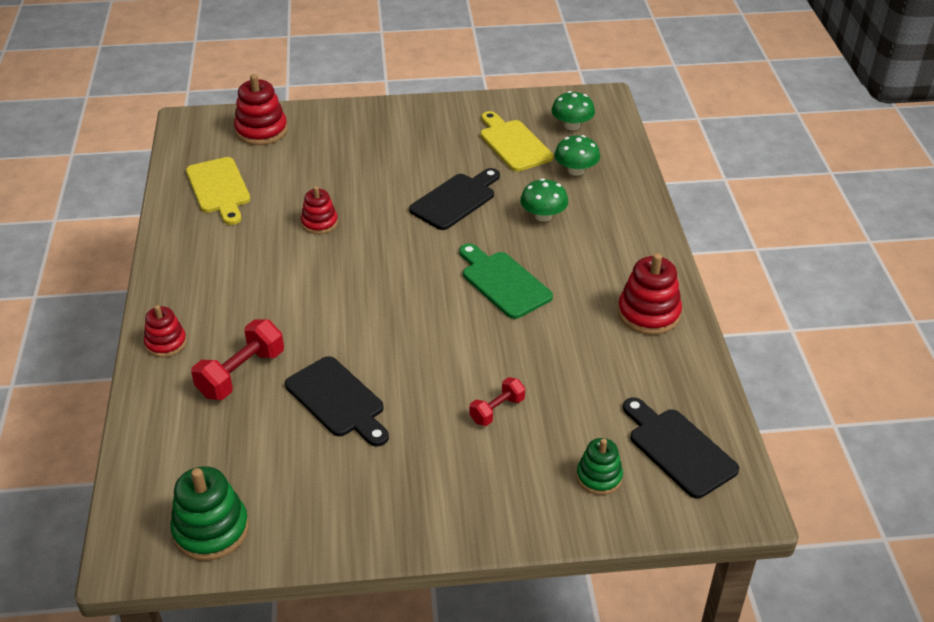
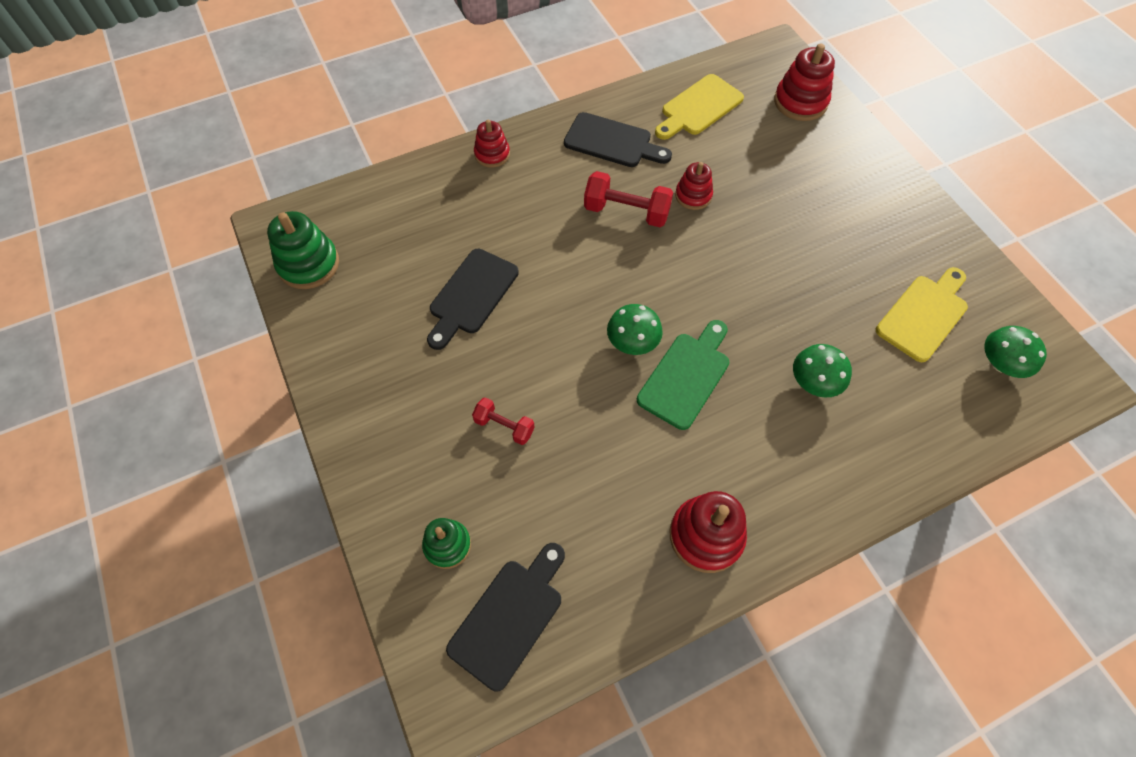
camera: 70 degrees right, 20 degrees up
red dumbbell [191,319,284,400] -> red dumbbell moved to [584,171,673,227]
black cutting board [409,168,500,230] -> black cutting board moved to [564,112,672,167]
green mushroom [554,135,600,176] -> green mushroom moved to [607,304,663,355]

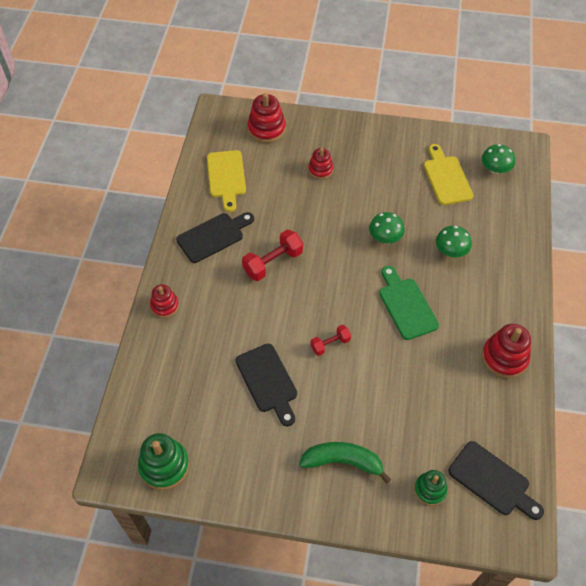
camera: 55 degrees left, 5 degrees down
black cutting board [446,543,565,691] -> black cutting board turned 150 degrees clockwise [448,441,544,520]
red dumbbell [472,397,535,445] -> red dumbbell moved to [310,325,351,356]
green mushroom [607,304,663,355] -> green mushroom moved to [369,212,405,243]
red stacking toy [675,162,713,210] -> red stacking toy moved to [308,148,334,179]
none -> green banana [299,442,391,483]

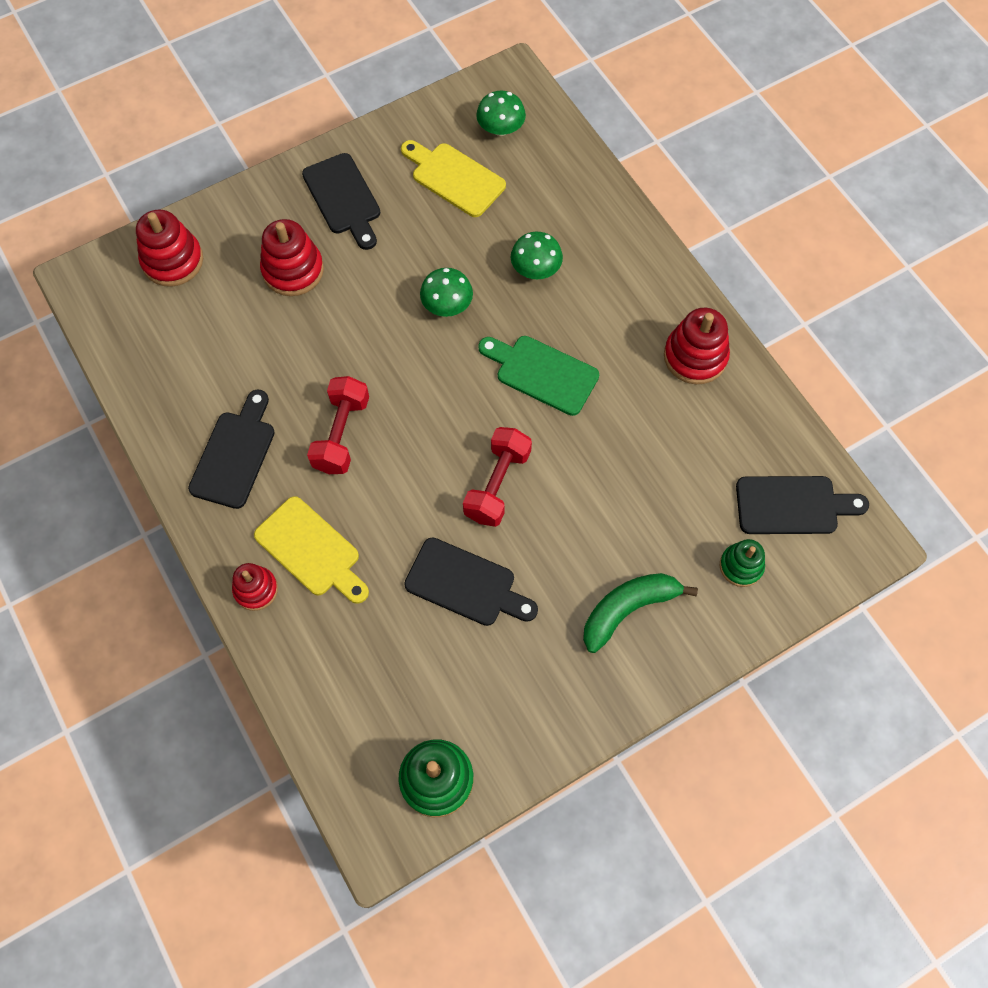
camera: 40 degrees left, 10 degrees up
yellow cutting board [207,150,246,212] -> yellow cutting board moved to [254,496,369,604]
red stacking toy [308,148,334,179] -> red stacking toy [260,219,324,296], size x1.57
red dumbbell [310,325,351,356] -> red dumbbell [463,427,532,527], size x1.65
none -> black cutting board [302,153,380,250]

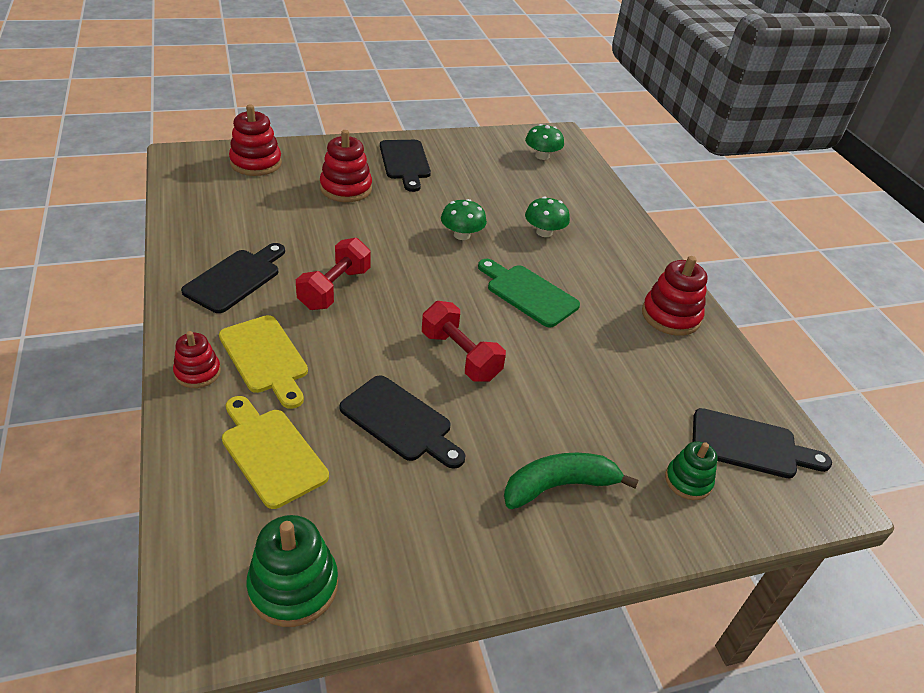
camera: 10 degrees right, 25 degrees down
yellow cutting board [401,140,506,217] -> yellow cutting board moved to [222,396,329,509]
red dumbbell [463,427,532,527] -> red dumbbell turned 75 degrees counterclockwise [422,301,506,382]

